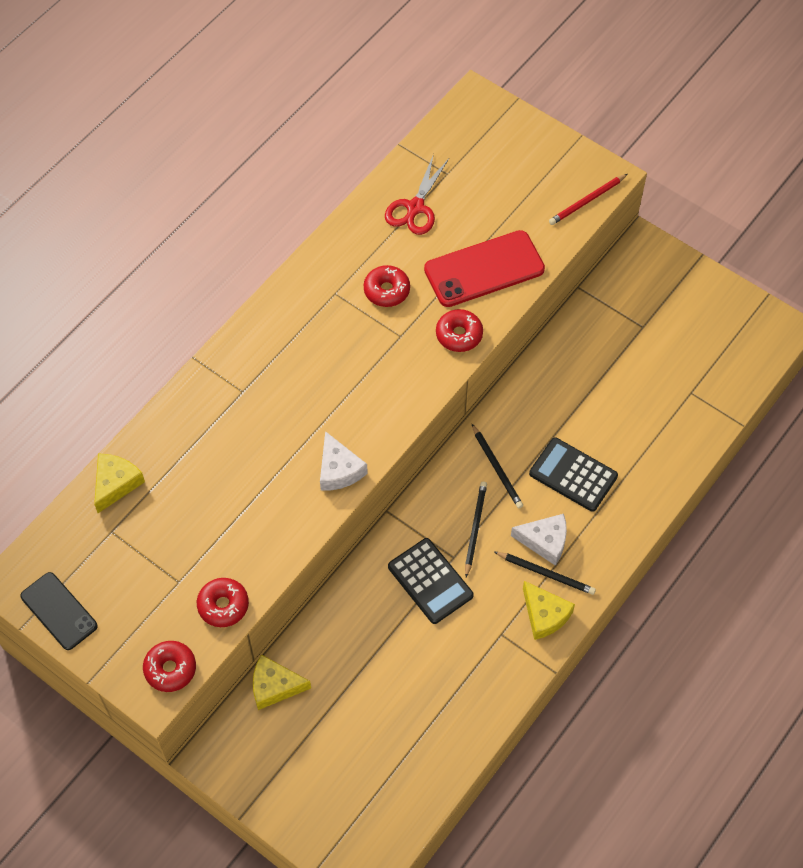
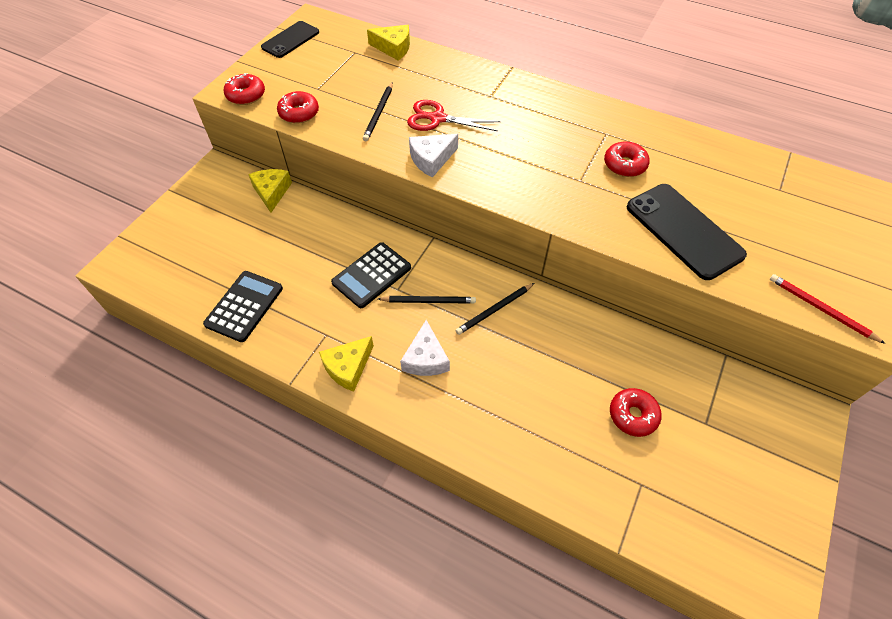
camera: 80 degrees right, 5 degrees down
red scissors [385,154,449,235] -> red scissors moved to [407,100,500,131]
red phone [424,230,545,307] -> black phone [627,184,747,280]
red donut [436,309,483,352] -> red donut moved to [610,388,662,437]
black pencil [495,552,596,595] -> black pencil moved to [363,82,393,141]
black calculator [529,437,618,512] -> black calculator moved to [203,271,283,342]

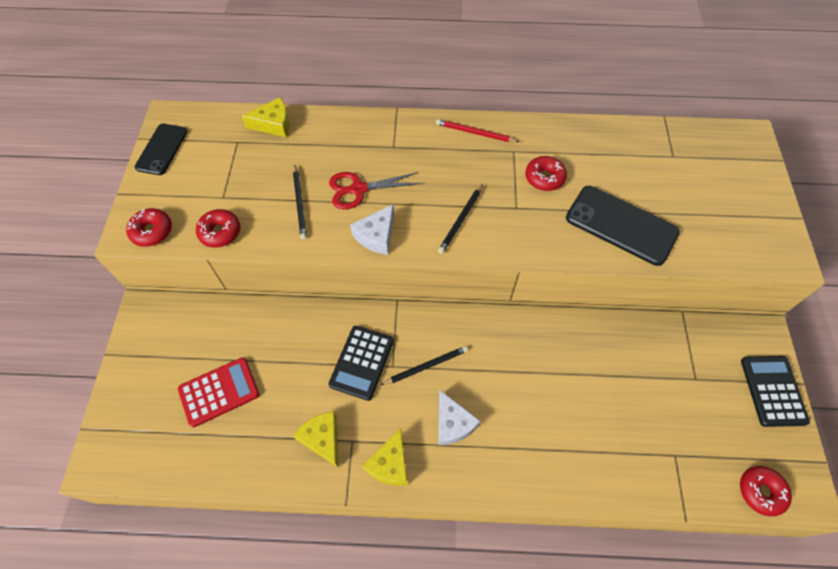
camera: 25 degrees left, 5 degrees up
black calculator [203,271,283,342] -> black calculator moved to [741,356,810,427]
yellow cheese [248,169,292,213] -> yellow cheese moved to [293,411,338,467]
black pencil [456,283,534,335] -> black pencil moved to [438,184,483,254]
red donut [610,388,662,437] -> red donut moved to [740,466,792,516]
red pencil [770,274,886,344] -> red pencil moved to [436,119,520,142]
none -> red calculator [178,357,260,427]

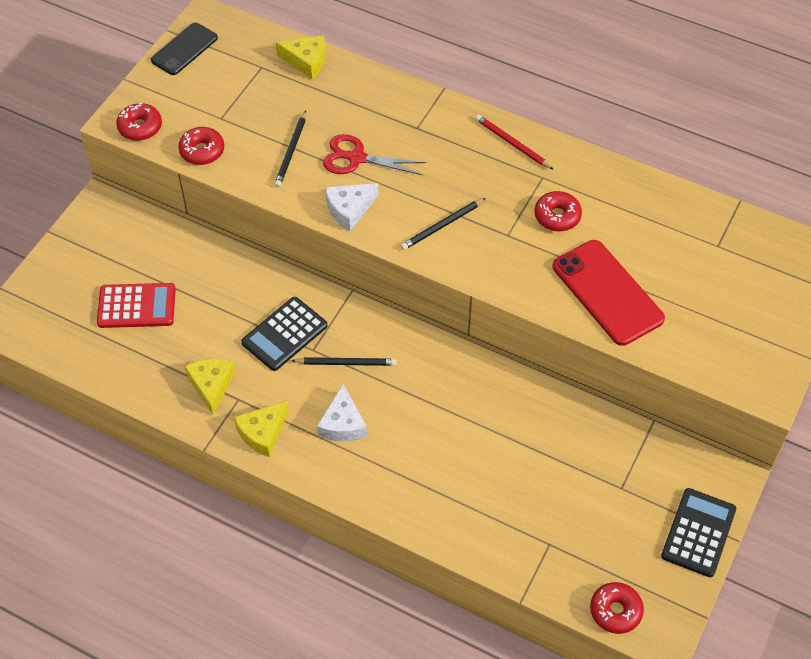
camera: 25 degrees right, 5 degrees down
black phone [566,186,680,266] -> red phone [553,240,665,346]

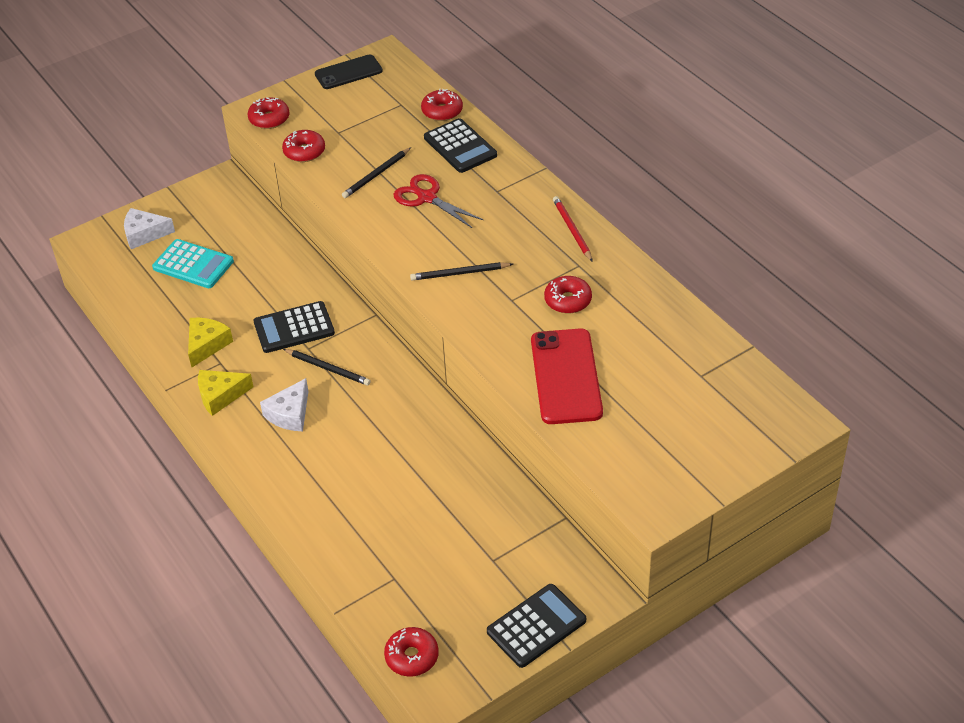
camera: 30 degrees right, 10 degrees down
red calculator [97,283,176,328] -> turquoise calculator [152,239,234,288]
yellow cheese [276,35,326,79] -> red donut [421,89,463,121]
white cheese [325,183,379,231] -> white cheese moved to [124,208,175,249]
none -> black calculator [424,118,497,173]

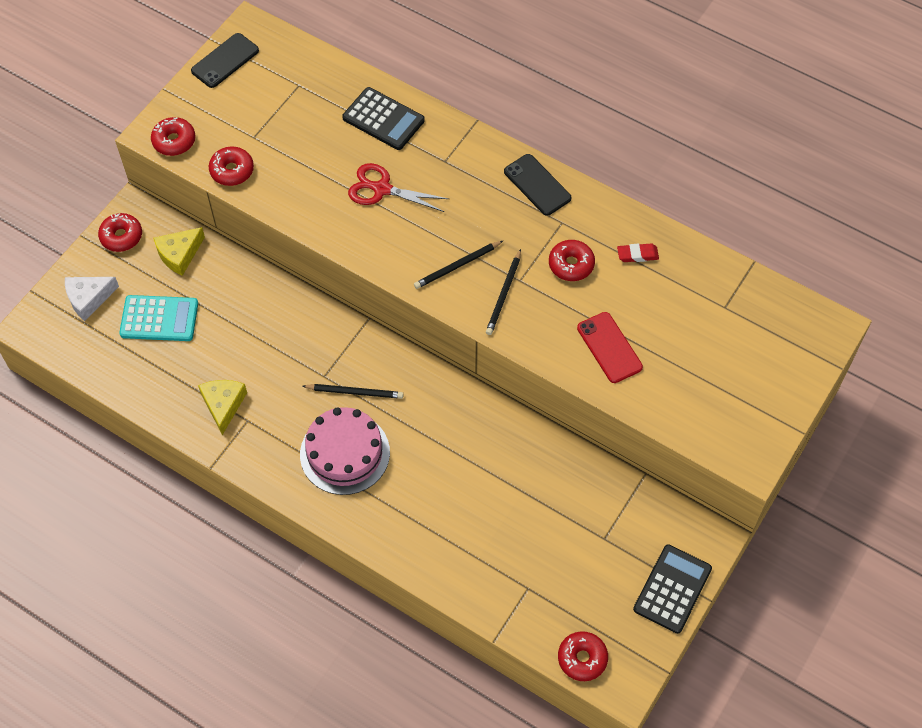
camera: 25 degrees left, 15 degrees up
yellow cheese [198,370,253,416] -> yellow cheese moved to [153,227,205,276]
black calculator [253,301,335,353] -> none
white cheese [260,378,308,431] -> pink cake [300,407,390,495]
black pencil [342,148,411,198] -> black pencil moved to [486,249,521,335]
red donut [421,89,463,121] -> red donut moved to [98,213,142,252]
red phone [531,328,603,424] -> red phone [577,312,643,383], size x0.64
red pencil [553,196,593,262] -> black phone [504,154,571,216]
none -> red eraser [617,244,659,262]

